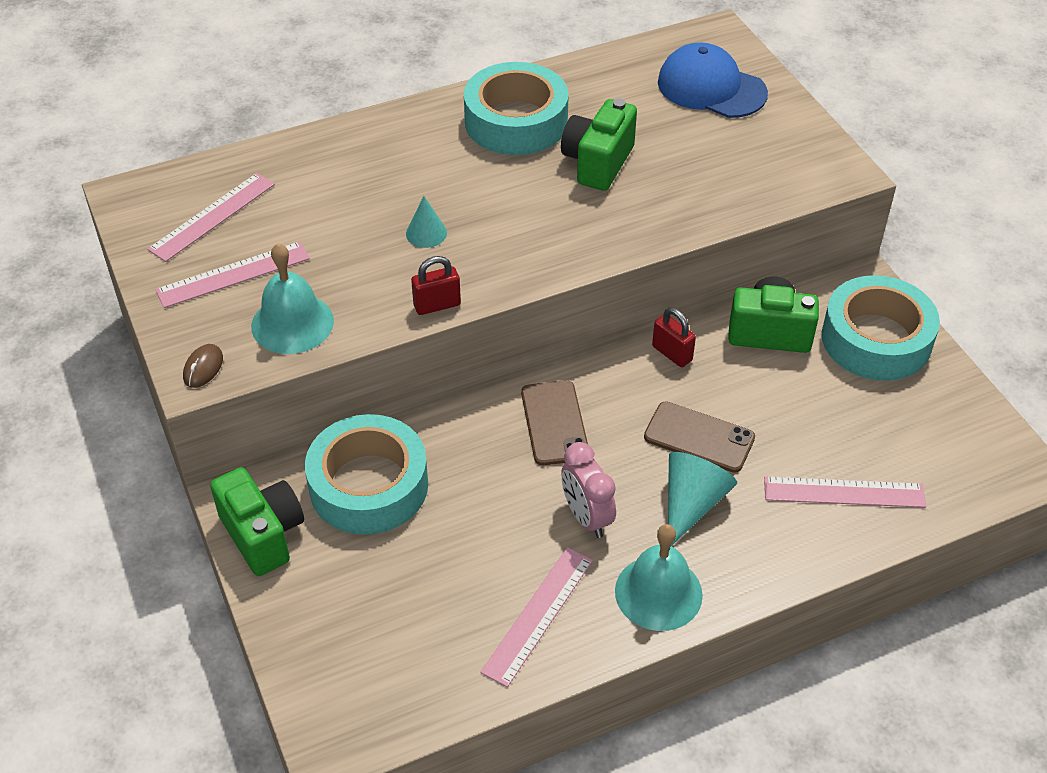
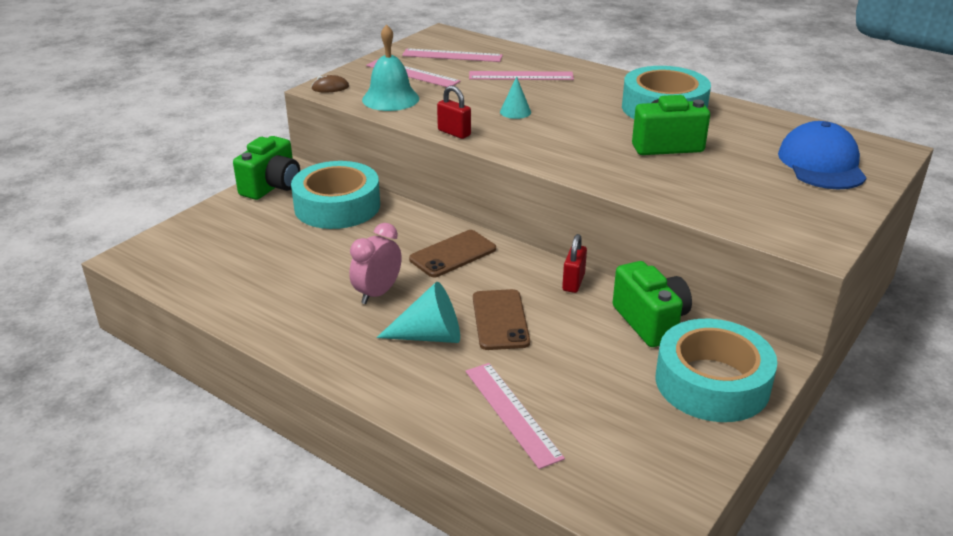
camera: 60 degrees right, 15 degrees down
pink ruler [480,547,593,687] -> pink ruler moved to [469,71,574,80]
turquoise bell [615,524,703,631] -> none

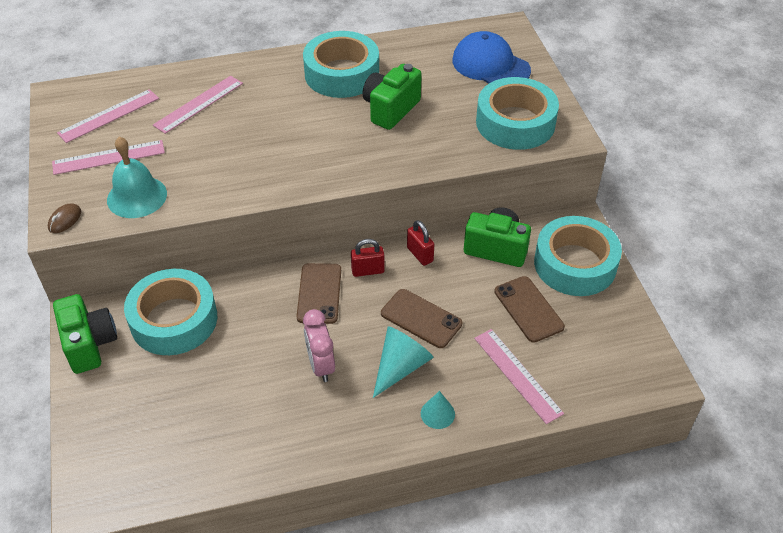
camera: 50 degrees left, 15 degrees up
red padlock [437,85,471,139] -> red padlock moved to [351,239,385,277]
pink ruler [466,363,565,469] -> pink ruler turned 45 degrees clockwise [474,329,564,424]
turquoise cone [500,76,531,119] -> turquoise cone moved to [421,391,455,429]
none -> turquoise tape [476,77,559,150]
none -> brown phone [494,276,565,343]

